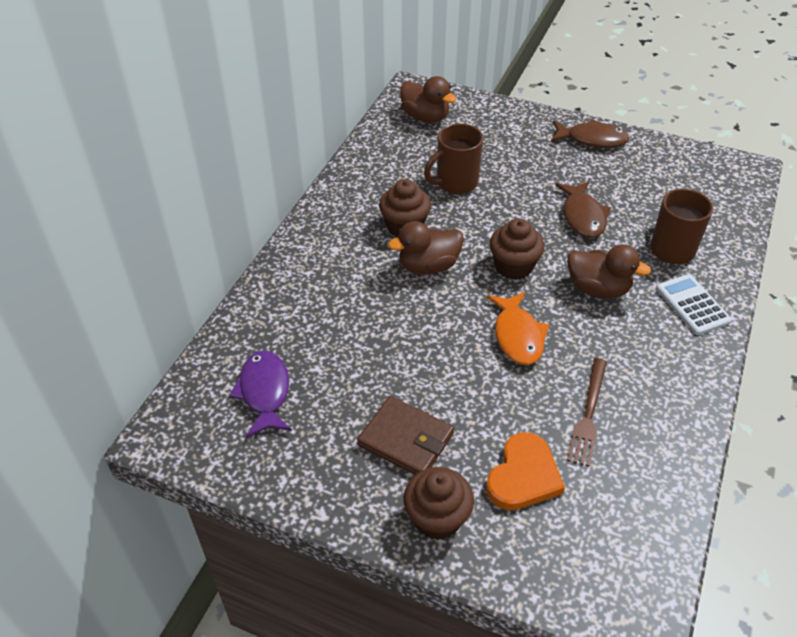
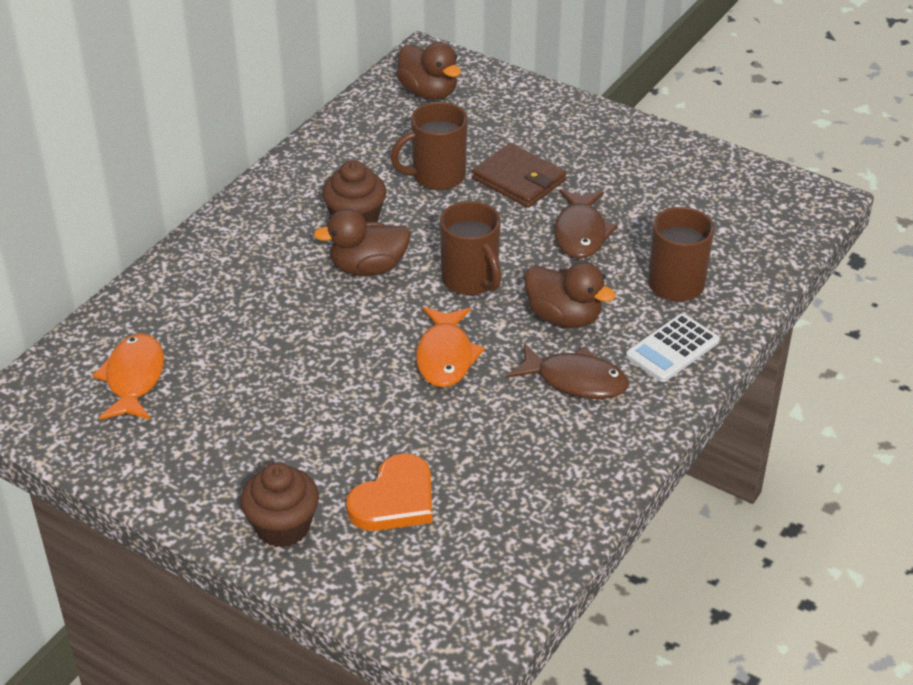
camera: 10 degrees right, 5 degrees down
purple fish [229,351,292,437] -> orange fish [92,333,164,420]
brown wallet [357,396,454,475] -> brown wallet moved to [472,143,566,208]
brown cupcake [490,218,545,280] -> brown mug [440,201,501,295]
brown fish [551,119,630,148] -> brown fish moved to [508,343,629,399]
brown fork [567,358,607,467] -> none
white calculator [656,274,732,335] -> white calculator turned 120 degrees counterclockwise [626,313,720,382]

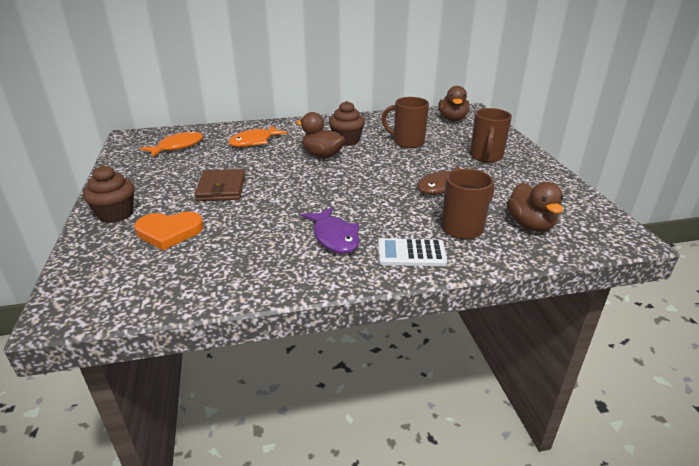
camera: 45 degrees right, 10 degrees down
orange fish [416,307,485,388] -> orange fish moved to [228,125,287,147]
brown mug [440,201,501,295] -> brown mug moved to [470,108,512,163]
brown wallet [472,143,566,208] -> brown wallet moved to [194,169,245,201]
brown fish [508,343,629,399] -> purple fish [301,207,359,254]
brown duck [524,262,615,328] -> brown duck moved to [507,182,563,231]

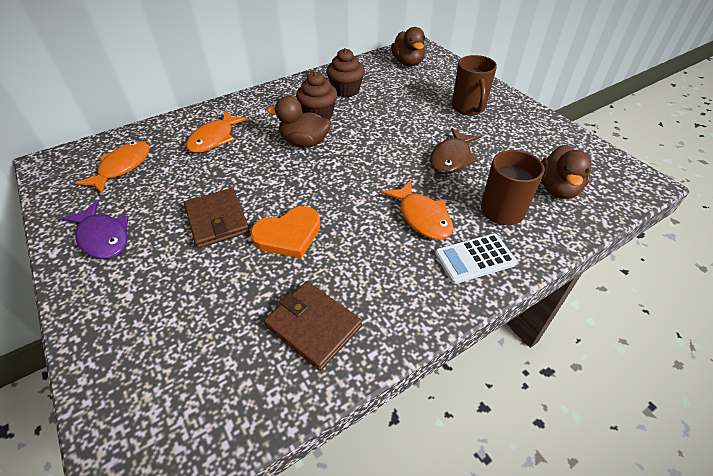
camera: 20 degrees left, 15 degrees up
brown cupcake [83,166,134,223] -> brown cupcake moved to [326,48,365,98]
orange heart [134,211,204,250] -> orange heart moved to [250,206,321,258]
purple fish [301,207,359,254] -> purple fish moved to [61,200,128,259]
brown mug [382,97,429,148] -> none
brown duck [507,182,563,231] -> brown duck turned 45 degrees clockwise [541,145,592,199]
none -> brown wallet [264,281,362,371]
none -> orange fish [382,180,453,240]

